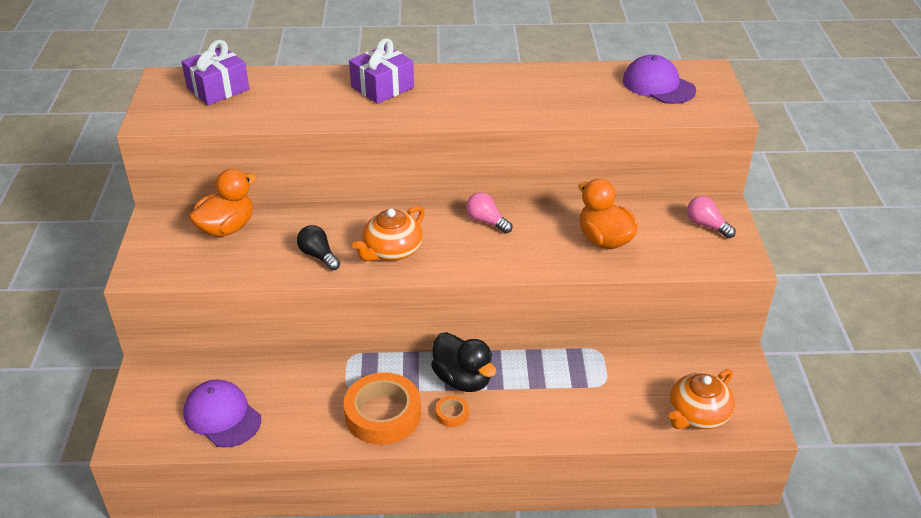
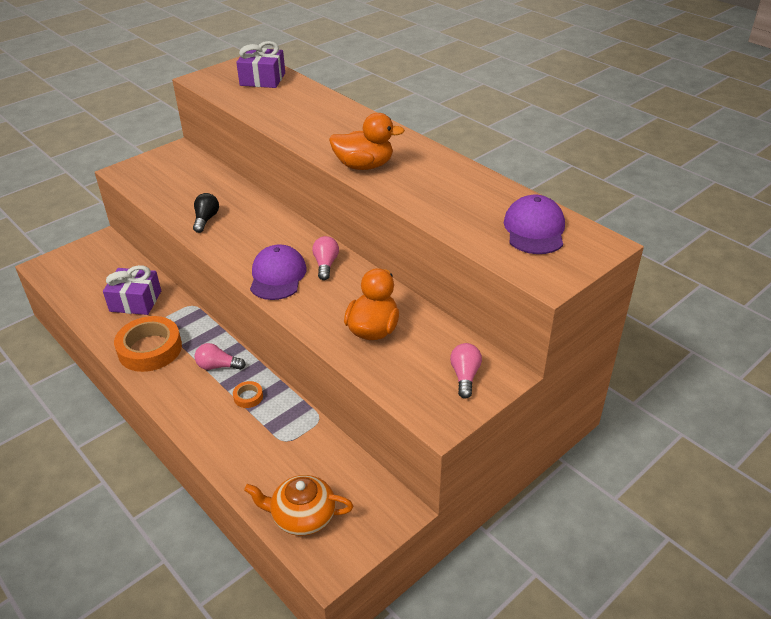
camera: 50 degrees right, 0 degrees up
purple cap [183,380,261,448] -> purple cap moved to [250,244,306,300]
orange duck [189,169,257,237] -> orange duck moved to [329,113,405,170]
purple gift [349,38,414,104] -> purple gift moved to [103,265,161,315]
orange teapot [352,206,425,261] -> none
black duck [431,332,496,392] -> pink light bulb [195,343,246,370]
orange tape [436,396,469,427] -> orange tape moved to [233,381,263,408]

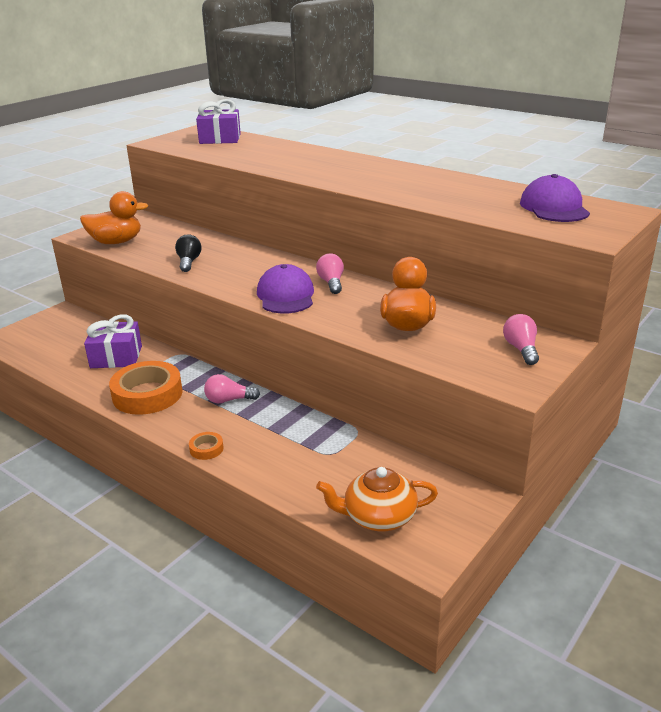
camera: 10 degrees left, 10 degrees down
orange tape [233,381,263,408] -> orange tape moved to [189,432,224,460]
orange duck [329,113,405,170] -> orange duck moved to [80,191,148,244]

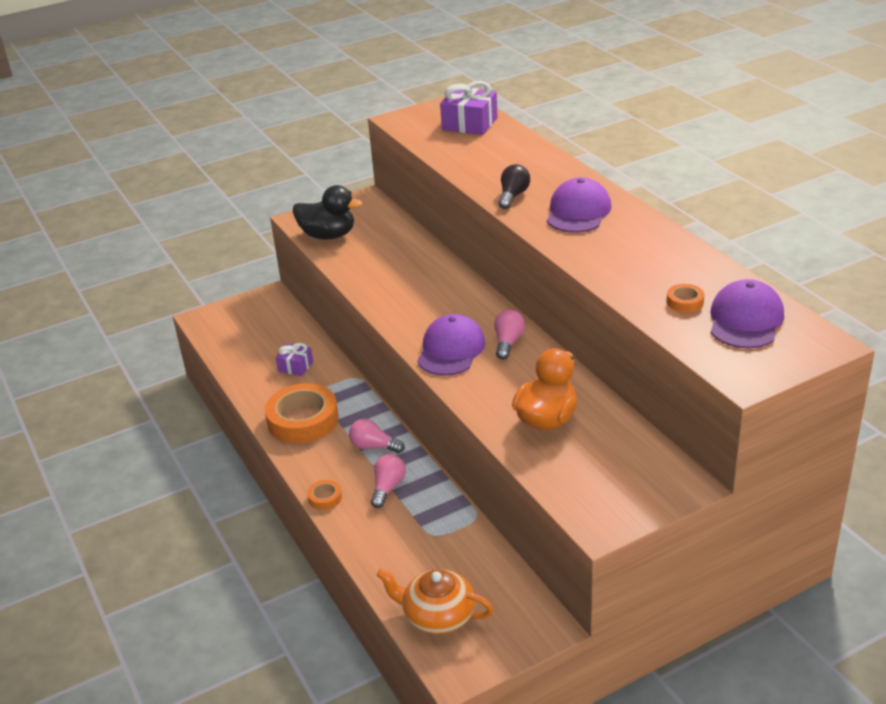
camera: 25 degrees right, 5 degrees up
orange duck [80,191,148,244] -> black duck [293,185,362,240]
purple gift [84,314,142,368] -> purple gift [276,343,313,376], size x0.59
black light bulb [175,234,201,272] -> black light bulb moved to [498,164,530,209]
pink light bulb [503,314,539,365] -> pink light bulb moved to [371,454,406,508]
none -> purple cap [547,177,611,233]
none -> orange tape [667,284,704,312]

